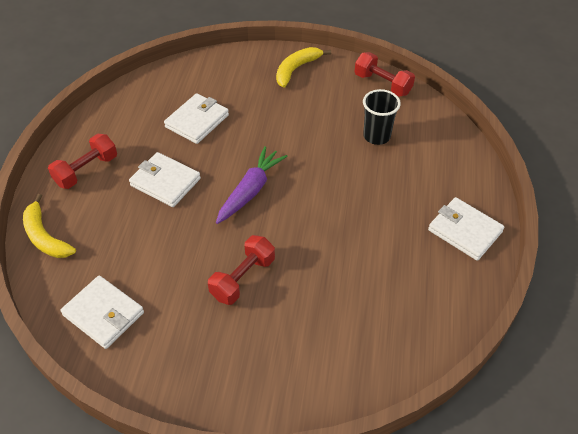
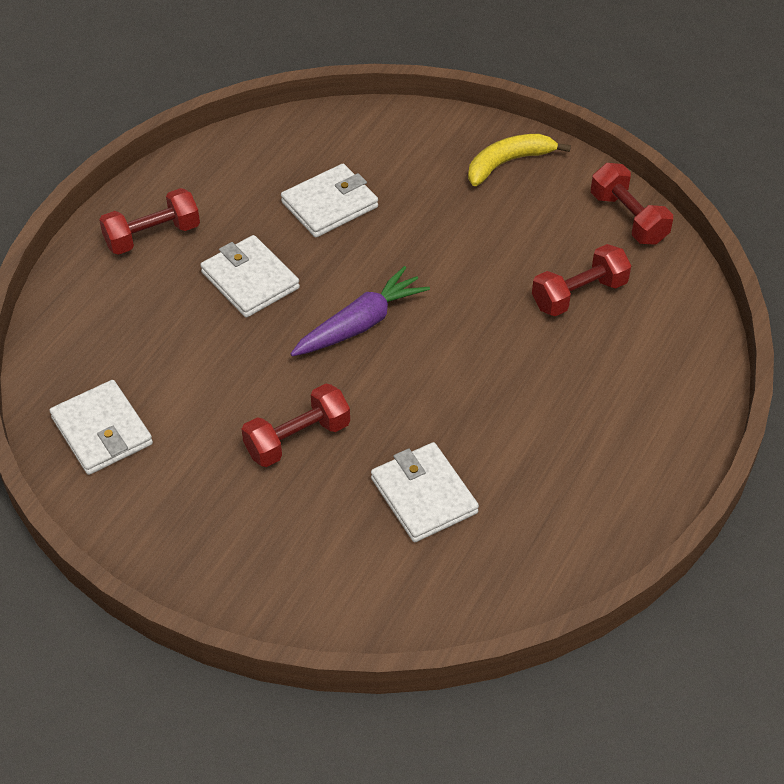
camera: 20 degrees right, 0 degrees up
yellow banana [23,194,76,258] -> none
black cup [363,89,401,145] -> red dumbbell [532,244,631,316]
white wallet [428,197,504,261] -> white wallet moved to [371,442,479,542]

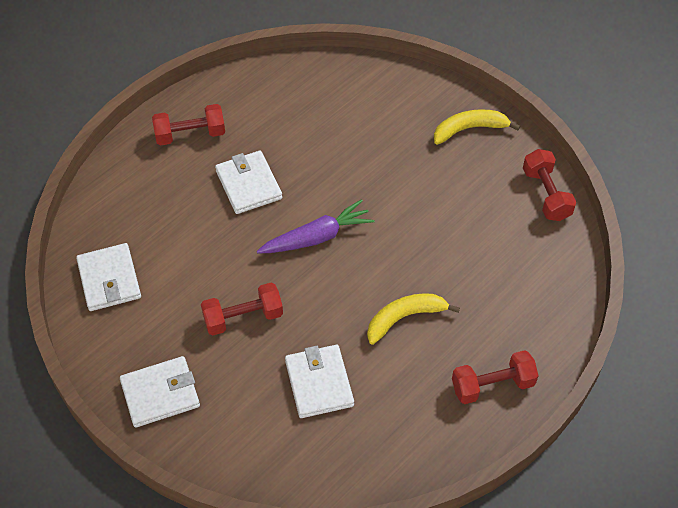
camera: 15 degrees right, 5 degrees up
white wallet [281,164,378,237] -> white wallet moved to [120,356,200,428]
red dumbbell [532,244,631,316] -> red dumbbell moved to [452,350,538,404]
none -> yellow banana [367,293,460,345]

